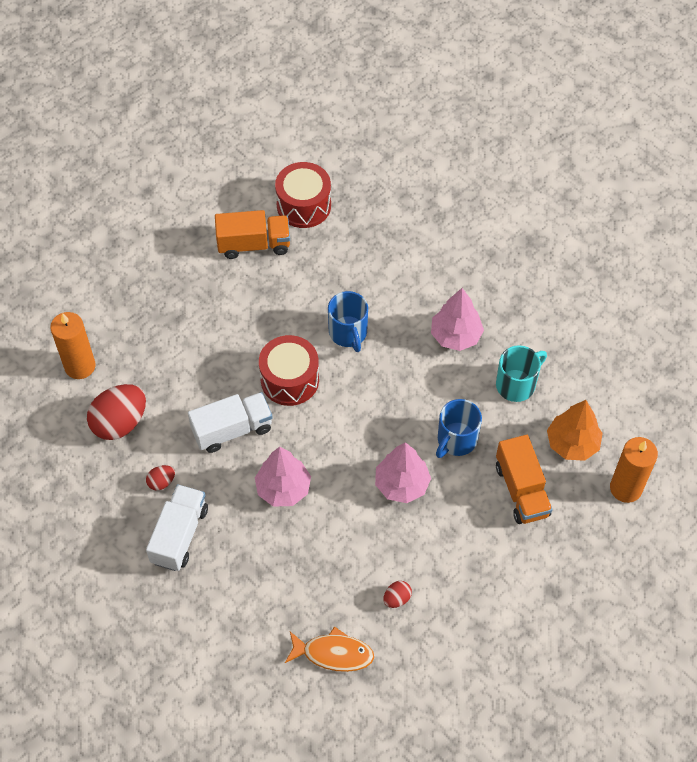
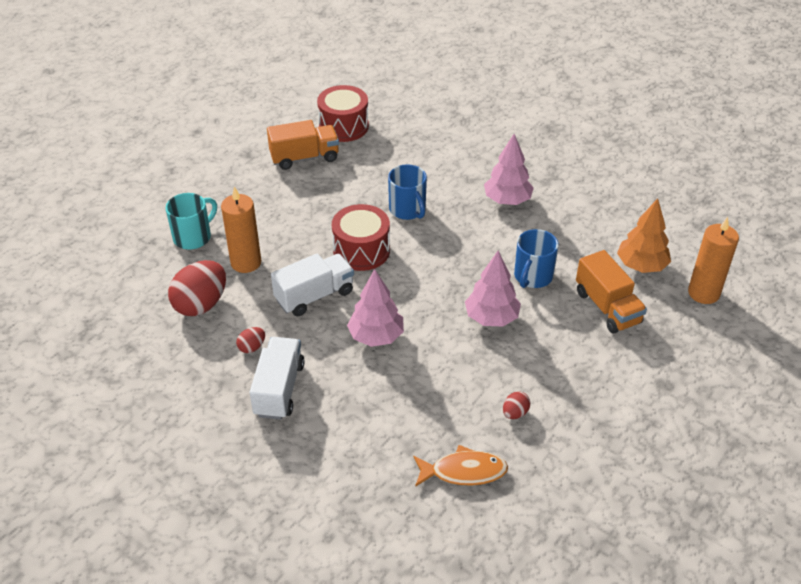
camera: 10 degrees left, 15 degrees down
orange candle [50,312,95,379] -> orange candle moved to [221,186,261,273]
turquoise mug [496,345,547,402] -> turquoise mug moved to [166,193,217,250]

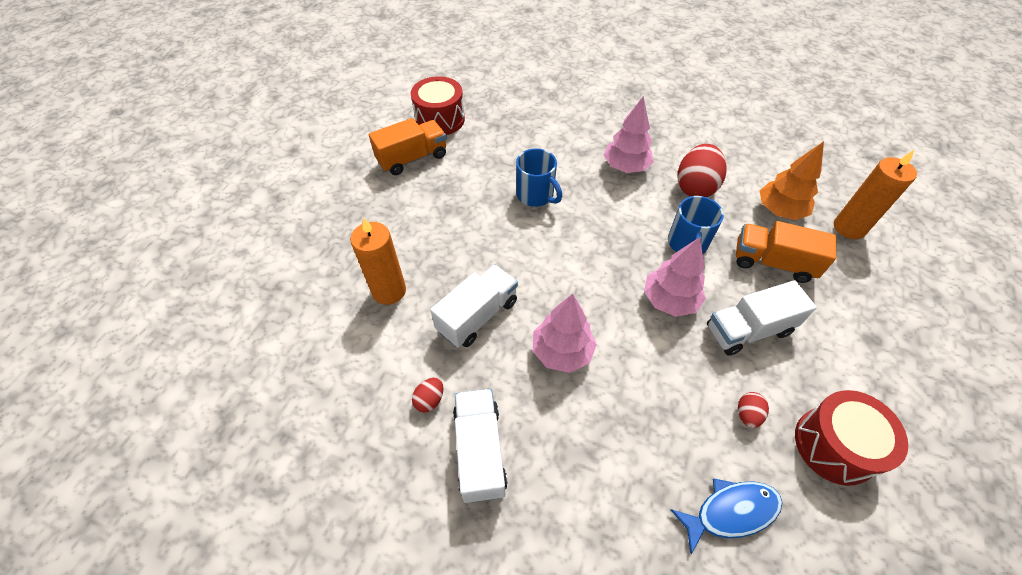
camera: 15 degrees left, 10 degrees up
turquoise mug [166,193,217,250] -> none
red egg [168,260,226,316] -> red egg moved to [678,144,726,197]
red drum [332,204,390,271] -> red drum moved to [795,390,908,486]
orange fish [413,445,508,487] -> blue fish [670,478,782,554]
orange truck [576,250,647,333] -> orange truck turned 150 degrees clockwise [736,221,836,283]
none -> white truck [707,280,817,356]

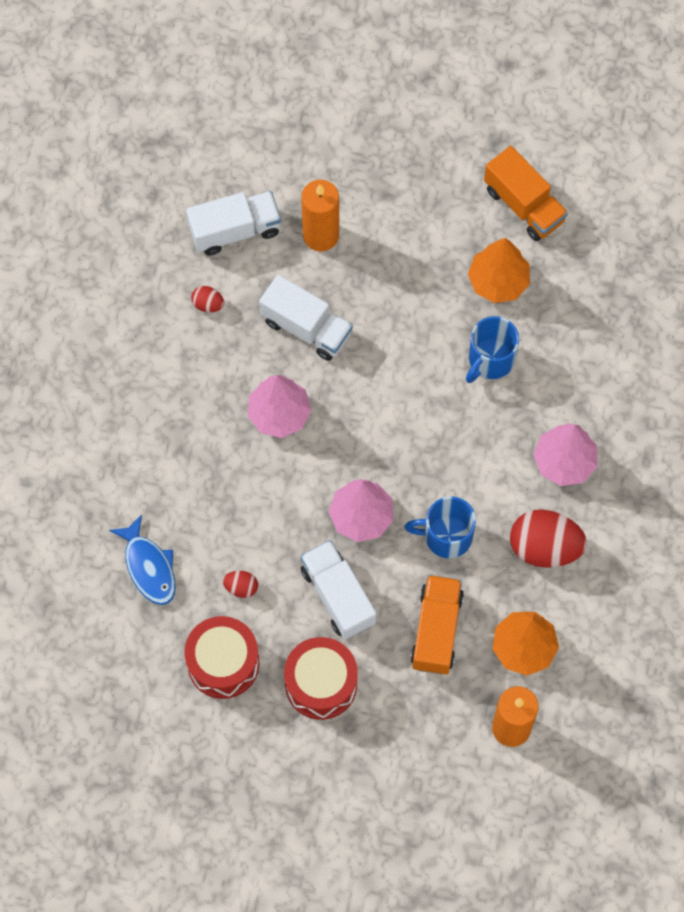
camera: 80 degrees right, 15 degrees up
red drum [410,76,465,135] -> red drum moved to [284,637,358,720]
white truck [453,389,508,503] -> white truck moved to [186,191,281,255]
none -> orange tree [468,238,530,303]

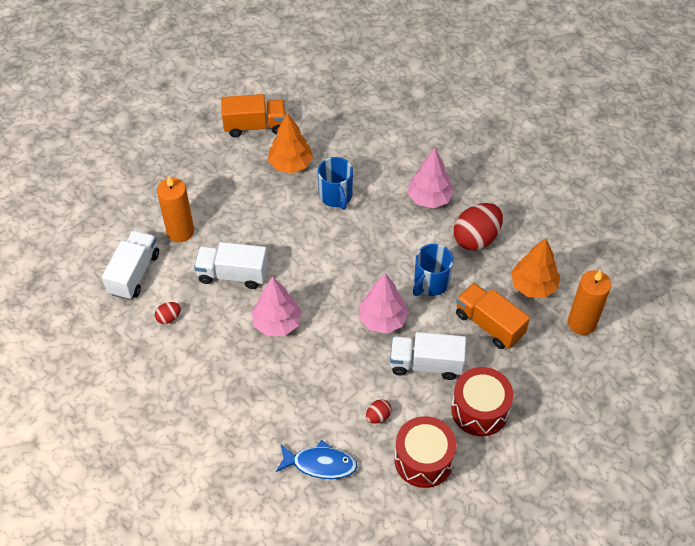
camera: 55 degrees left, 15 degrees down
white truck [259,275,353,361] -> white truck turned 150 degrees counterclockwise [194,242,268,289]

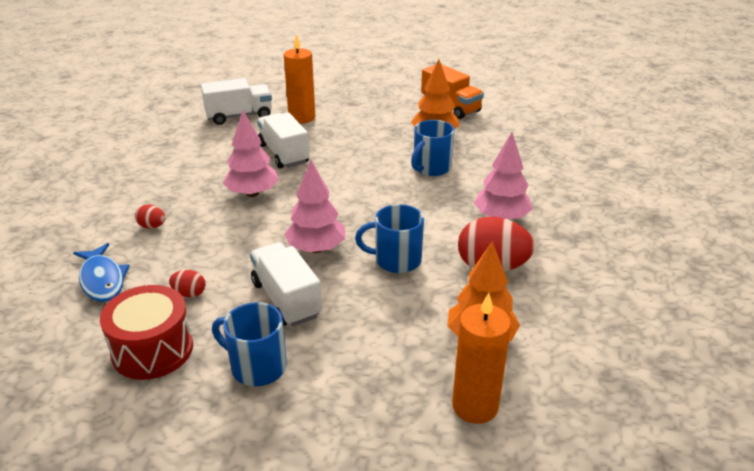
camera: 55 degrees right, 20 degrees down
red egg [155,302,181,324] -> red egg moved to [135,204,165,229]
red drum [451,367,513,436] -> blue mug [212,302,287,386]
orange truck [456,283,530,349] -> none

